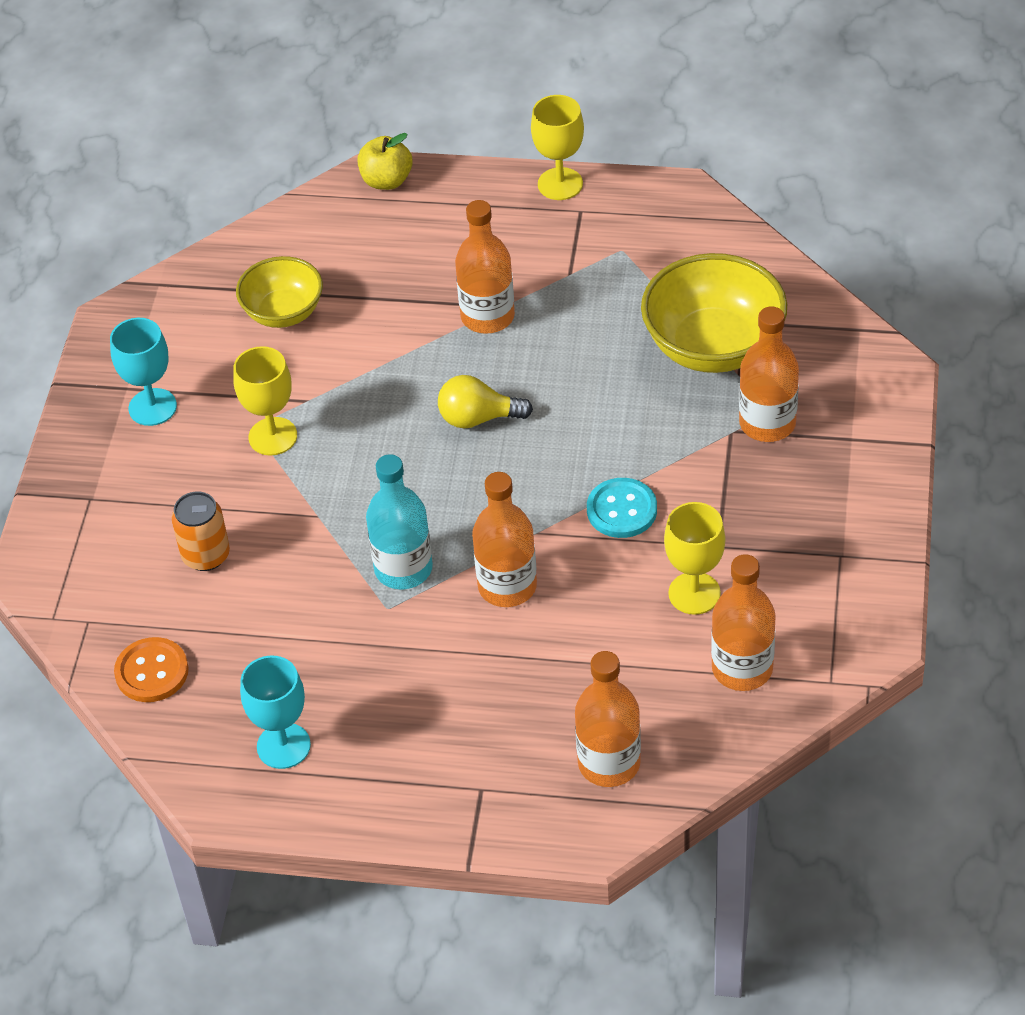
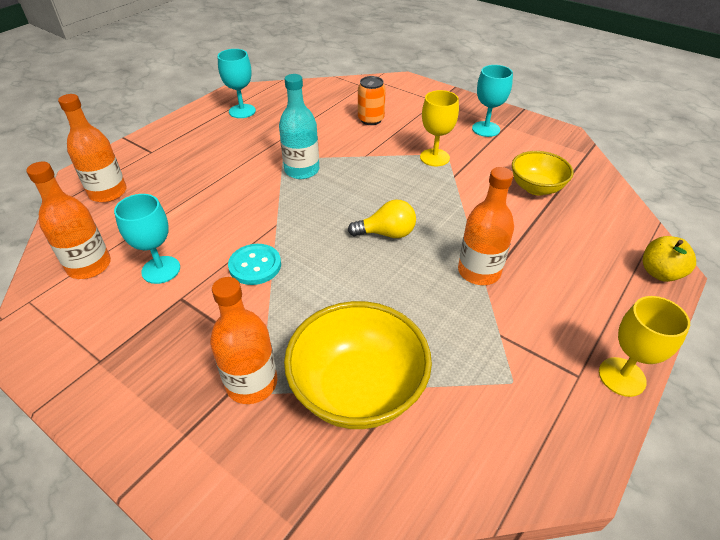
camera: 115 degrees right, 5 degrees down
orange button [114,637,189,702] -> none
yellow light bulb [438,375,533,428] -> yellow light bulb turned 60 degrees clockwise [348,199,416,238]
orange bottle [472,472,537,607] -> none
yellow goblet [664,502,725,615] -> turquoise goblet [114,194,180,284]

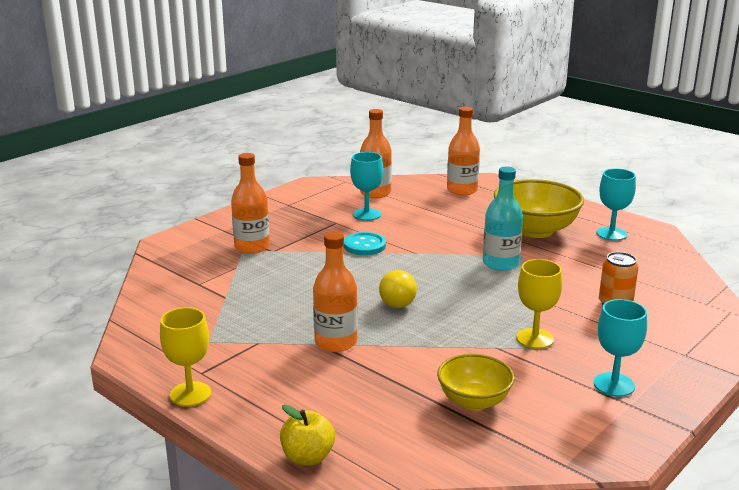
camera: 95 degrees right, 20 degrees down
yellow bowl [284,301,432,429] -> yellow bowl moved to [494,179,584,238]

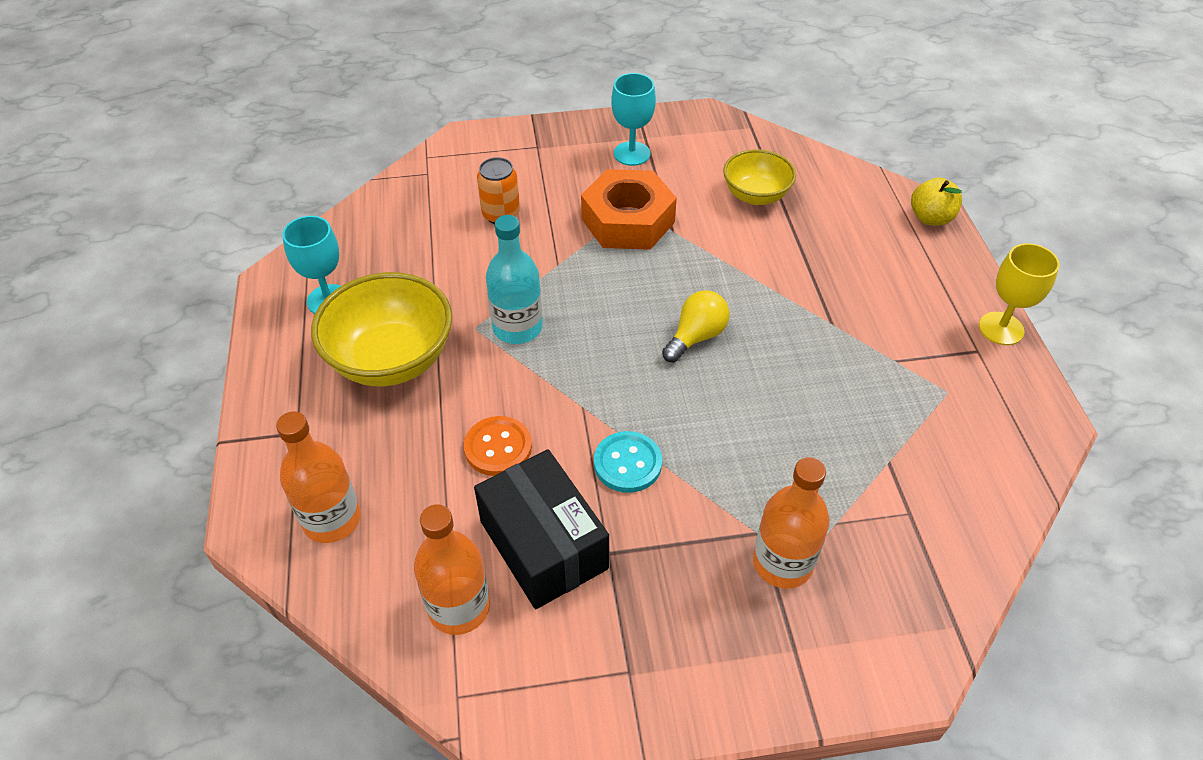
camera: 140 degrees left, 25 degrees up
orange bottle [313,232,358,352] -> none
turquoise goblet [350,152,383,221] -> black box [474,450,609,609]
yellow goblet [516,259,562,349] -> orange nut [581,169,677,250]
none -> orange button [464,416,532,476]

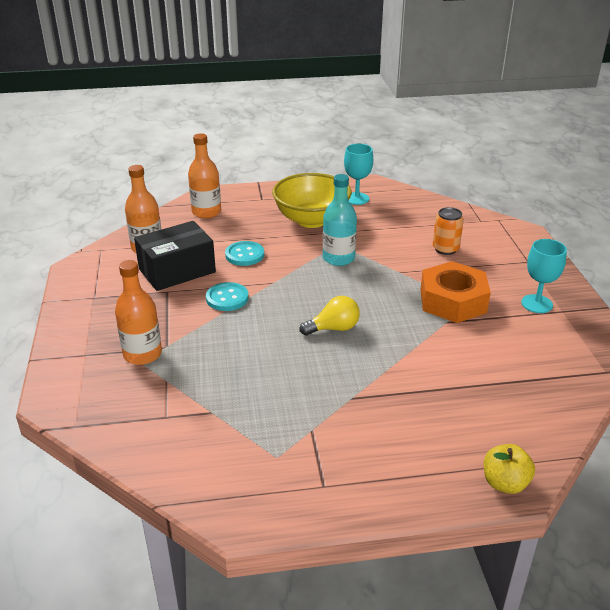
camera: 90 degrees right, 15 degrees down
orange button [464,416,532,476] -> turquoise button [225,241,264,266]
yellow light bulb [662,290,730,362] -> yellow light bulb turned 60 degrees counterclockwise [300,296,360,335]
yellow bowl [723,149,796,205] -> none
yellow goblet [979,243,1060,345] -> none

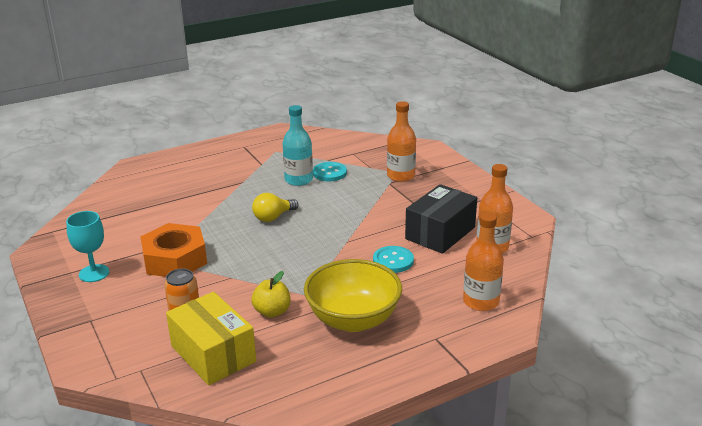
camera: 160 degrees right, 5 degrees down
turquoise button [206,282,249,311] -> turquoise button moved to [313,162,347,181]
turquoise bottle [323,174,357,266] -> turquoise bottle moved to [282,105,313,186]
turquoise goblet [344,144,373,205] -> none
yellow apple [484,444,535,494] -> yellow apple moved to [251,271,291,318]
none -> yellow box [166,292,256,385]

